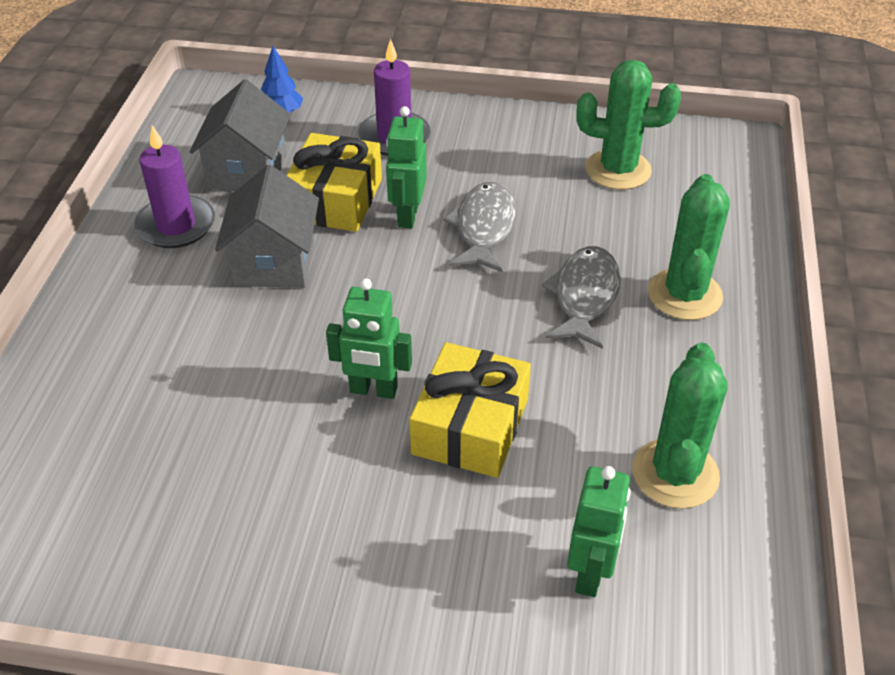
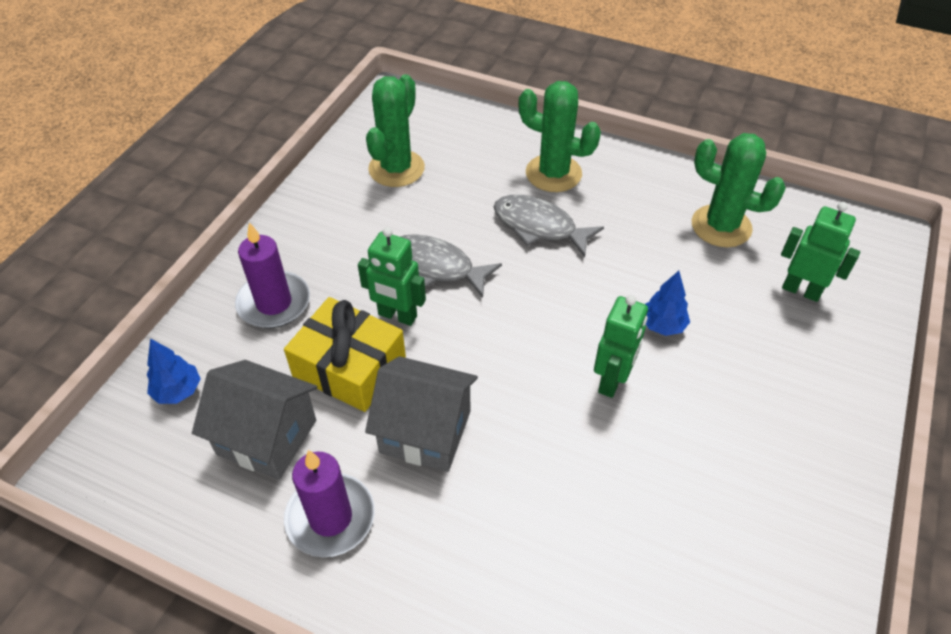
camera: 75 degrees left, 5 degrees up
yellow gift [409,342,531,478] -> blue tree [645,271,690,336]

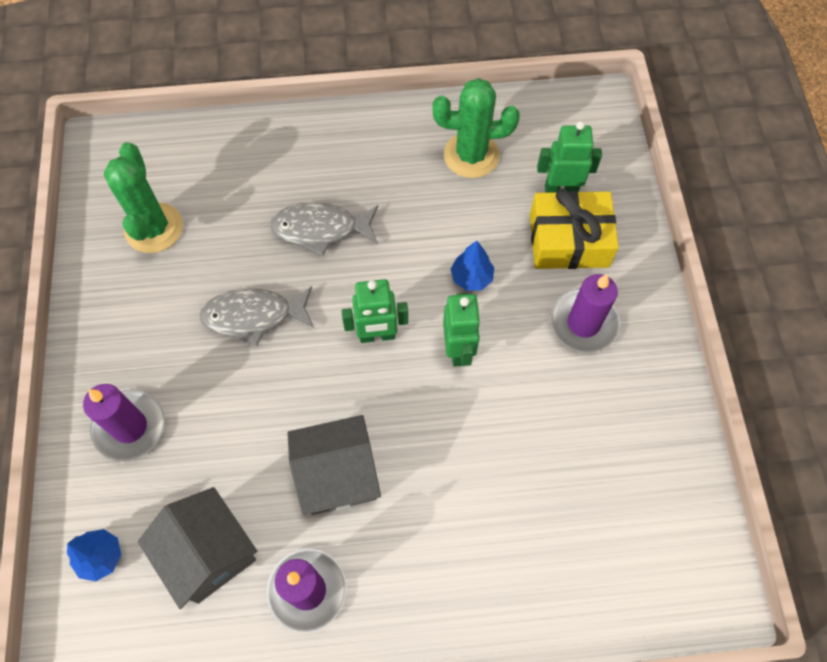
camera: 30 degrees left, 15 degrees up
grey house [192,360,317,480] -> grey house turned 60 degrees clockwise [138,487,257,609]
yellow gift [284,297,406,412] -> yellow gift moved to [530,189,619,269]
green robot [358,227,426,326] -> green robot moved to [342,279,408,343]
green cactus [518,81,601,192] -> none
none -> purple candle [550,274,621,353]

